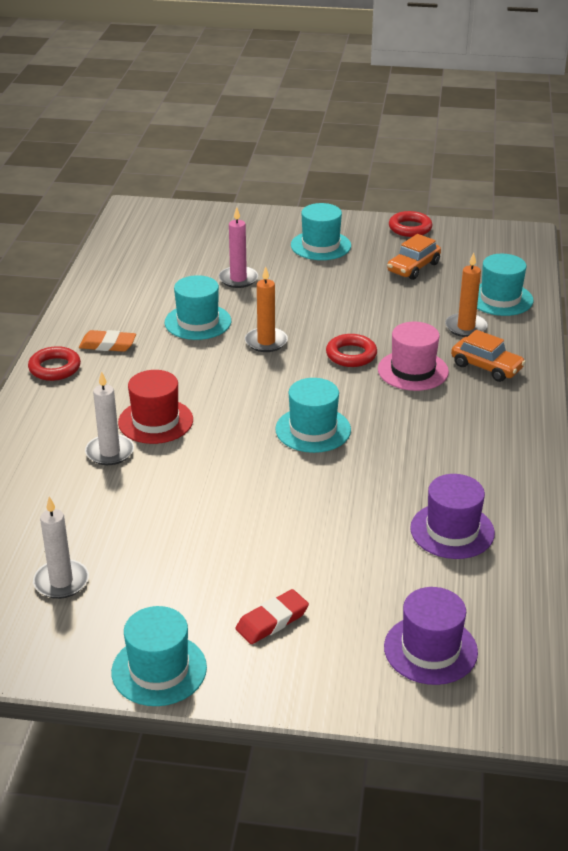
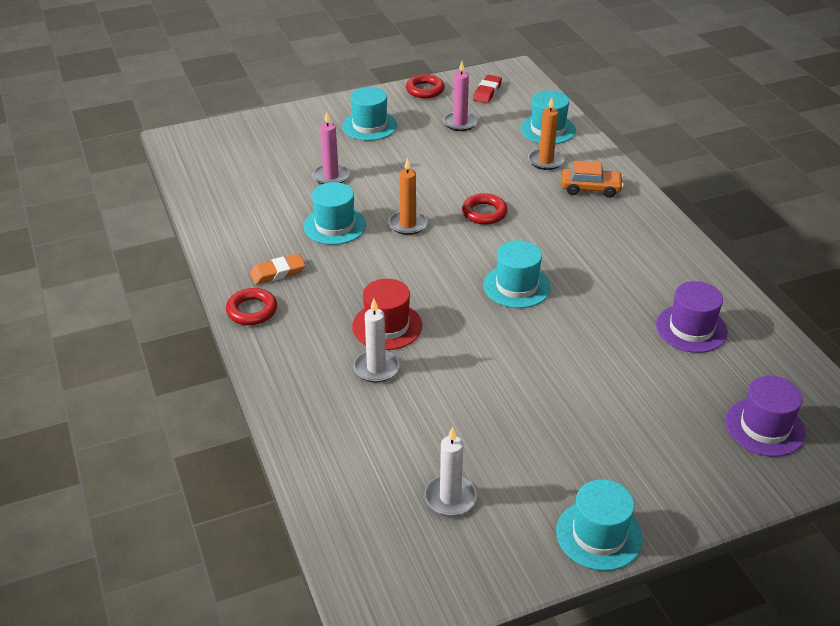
camera: 30 degrees left, 5 degrees up
red eraser [235,589,309,644] -> red eraser moved to [473,75,502,103]
pink hat [378,322,449,391] -> none
orange car [387,234,441,280] -> pink candle [443,61,478,131]

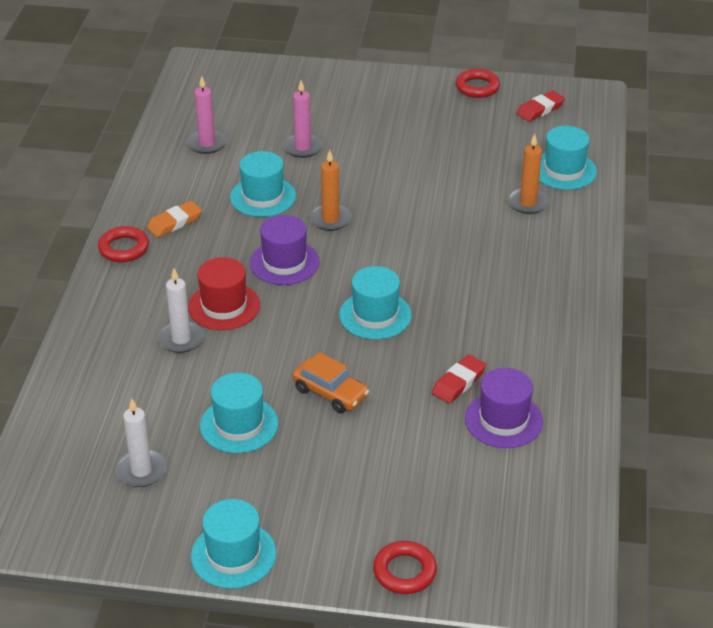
camera: 30 degrees right, 0 degrees up
orange eraser [250,254,305,285] -> orange eraser turned 45 degrees counterclockwise [147,201,202,237]
turquoise hat [342,87,397,141] -> turquoise hat moved to [200,373,279,453]
pink candle [443,61,478,131] -> pink candle moved to [187,76,227,154]
red ring [462,193,508,225] -> red ring moved to [373,541,437,594]
orange car [561,160,624,198] -> orange car moved to [292,352,369,413]
purple hat [725,376,806,457] -> purple hat moved to [250,215,320,285]
none -> red eraser [432,354,486,403]

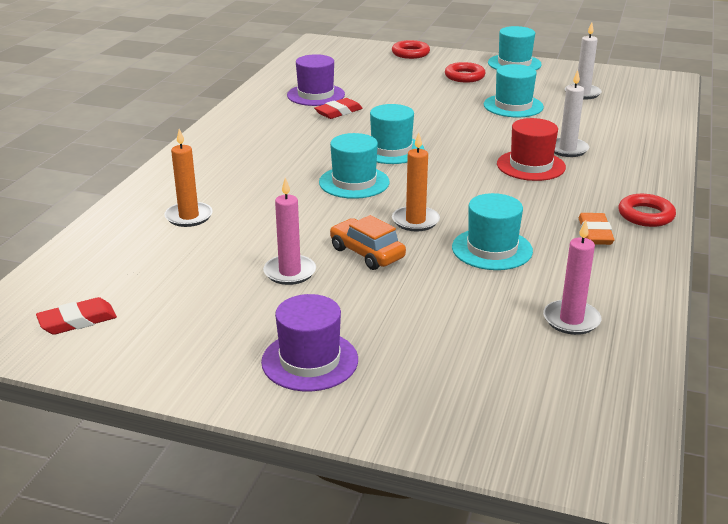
camera: 170 degrees left, 10 degrees down
orange eraser [147,201,202,237] -> orange eraser turned 60 degrees counterclockwise [578,213,614,245]
purple hat [250,215,320,285] -> purple hat moved to [261,294,358,391]
pink candle [283,80,323,158] -> pink candle moved to [263,177,316,285]
orange car [292,352,369,413] -> orange car moved to [330,215,406,270]
red ring [456,69,500,98] -> red ring moved to [445,62,486,82]
turquoise hat [539,126,597,190] -> turquoise hat moved to [319,133,390,199]

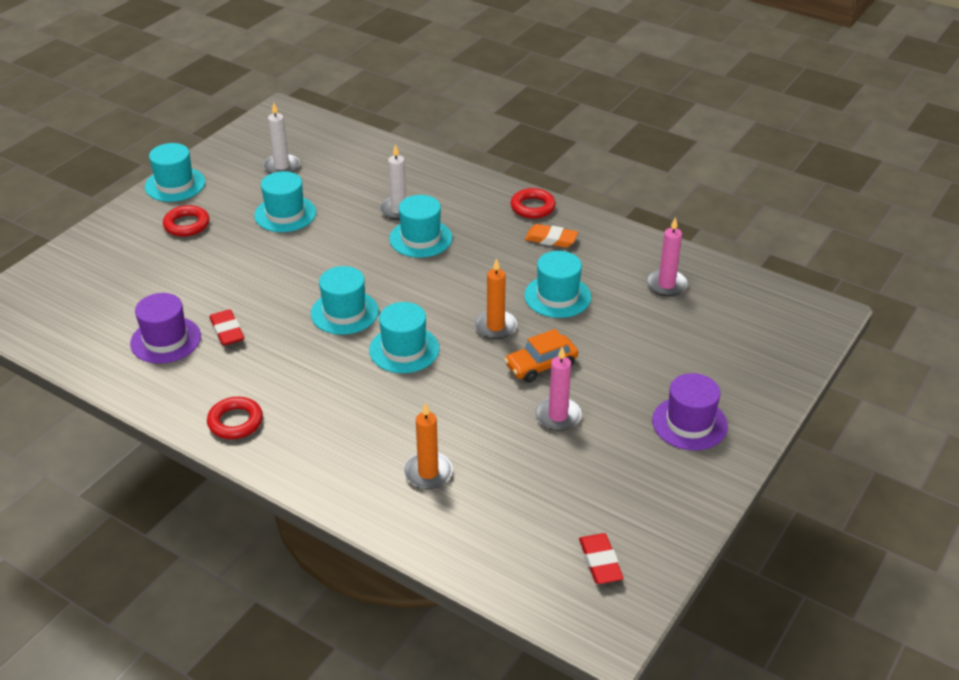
camera: 75 degrees left, 10 degrees up
red ring [392,40,430,59] -> red ring moved to [207,397,263,439]
red hat [497,118,566,181] -> turquoise hat [389,195,452,258]

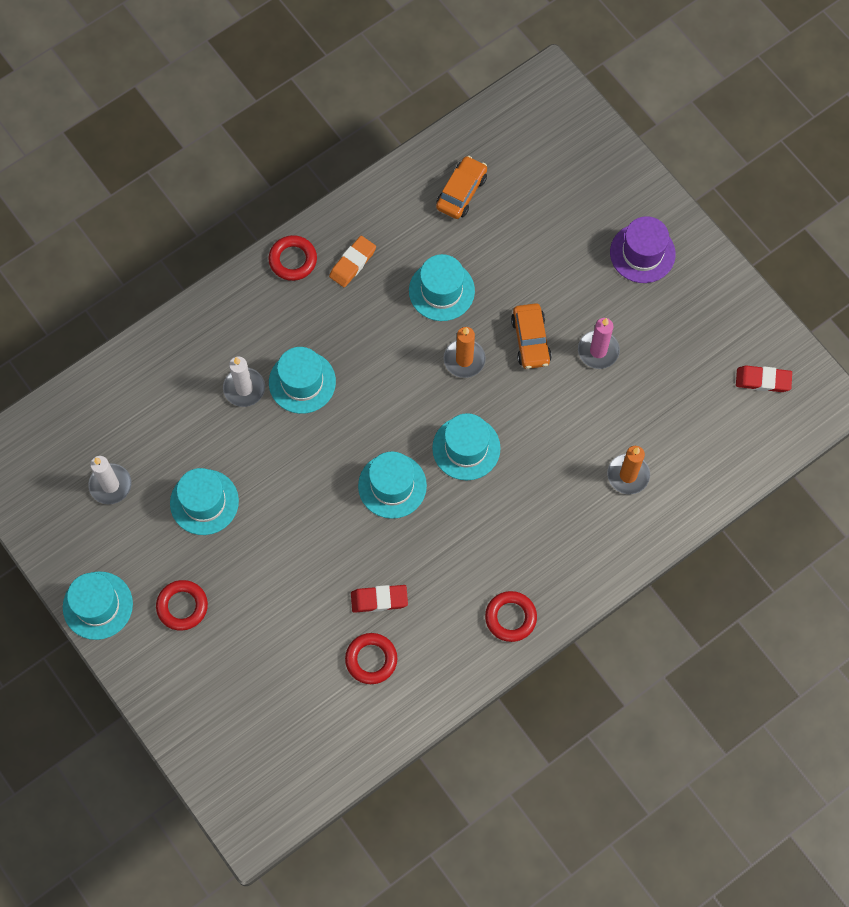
camera: 70 degrees left, 30 degrees up
purple hat [130,293,201,363] -> red ring [345,633,397,684]
pink candle [646,217,688,296] -> orange car [436,156,487,219]

